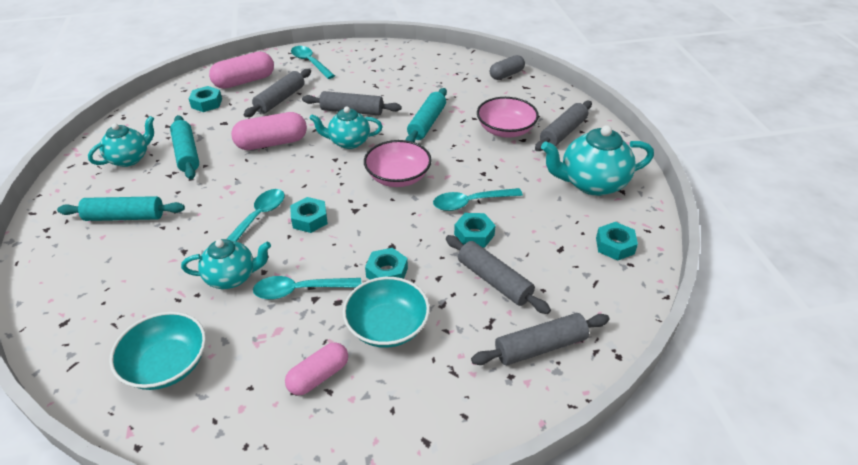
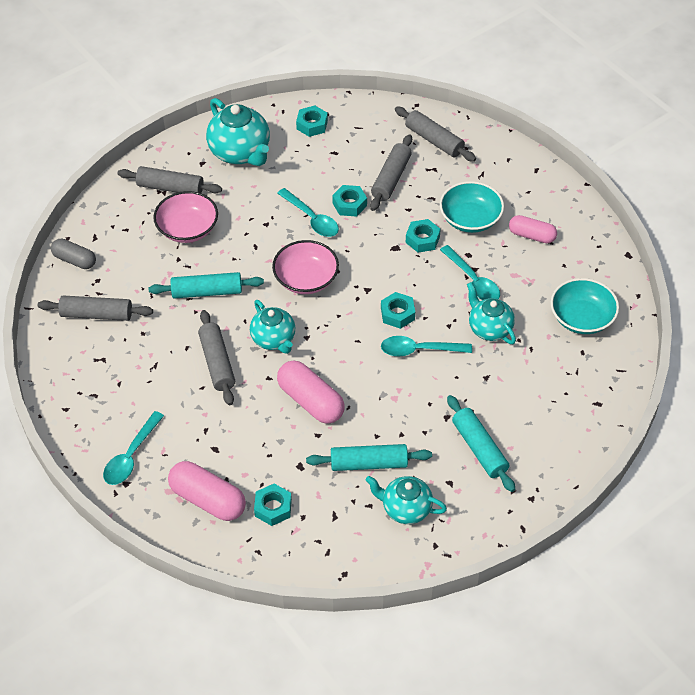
camera: 115 degrees left, 10 degrees up
turquoise rolling pin [170,115,199,179] -> turquoise rolling pin turned 45 degrees clockwise [306,444,432,471]
grey rolling pin [244,69,311,117] -> grey rolling pin moved to [38,295,153,321]

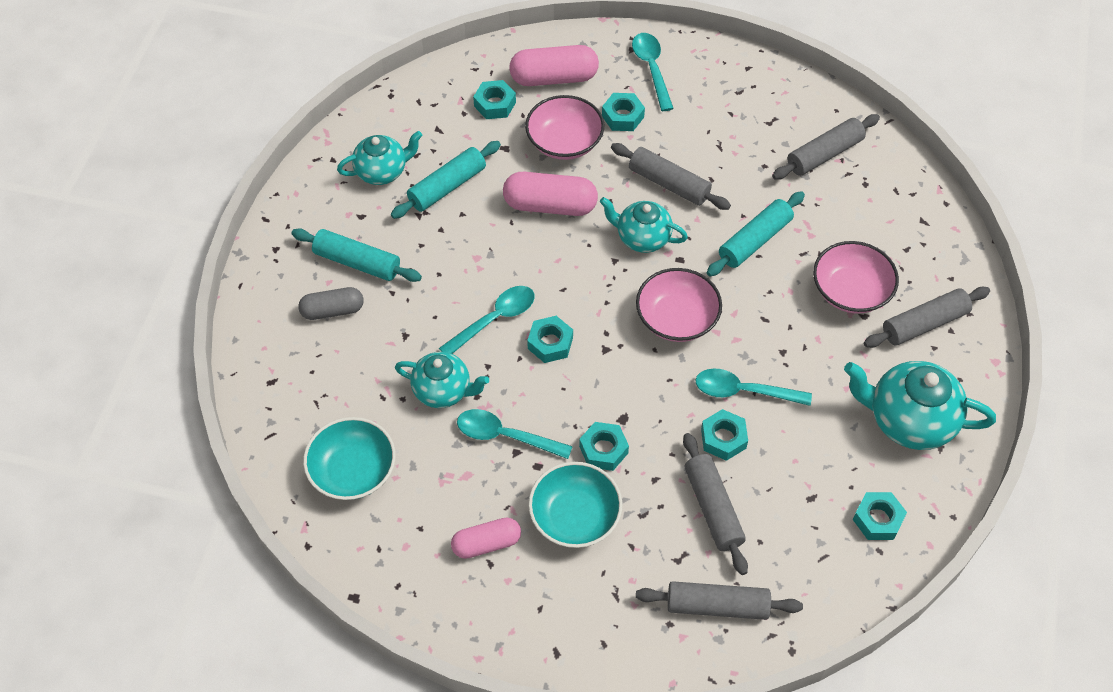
camera: 140 degrees right, 5 degrees up
grey capsule [51,239,96,269] -> grey capsule moved to [298,287,364,320]
none -> pink bowl [525,95,605,160]
none -> turquoise nut [602,93,645,131]

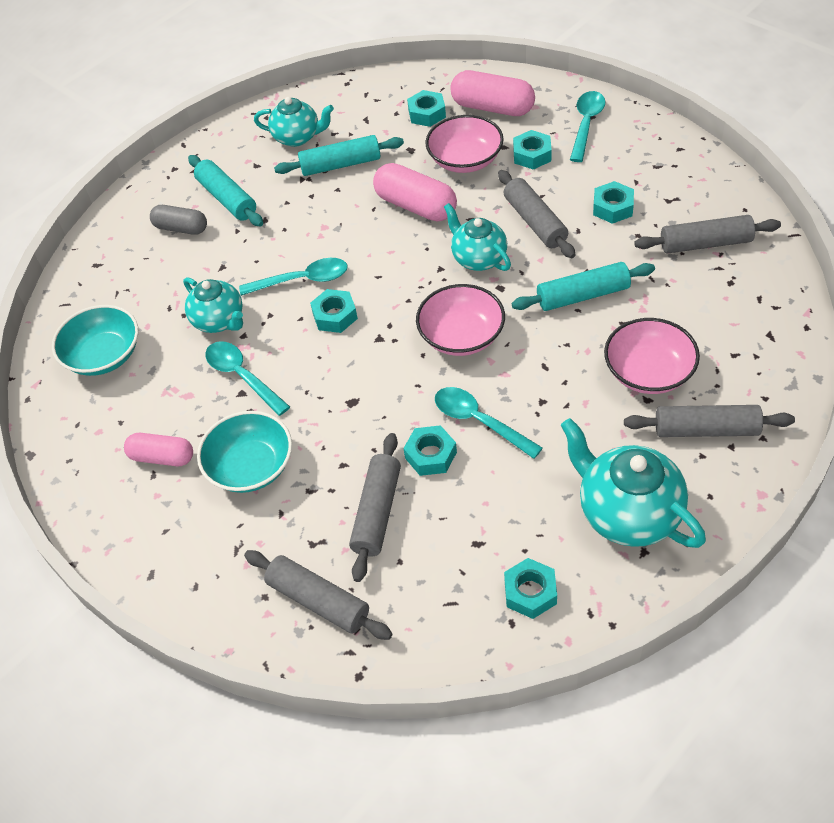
camera: 35 degrees right, 5 degrees down
turquoise nut [579,422,629,471] -> turquoise nut moved to [593,181,634,224]

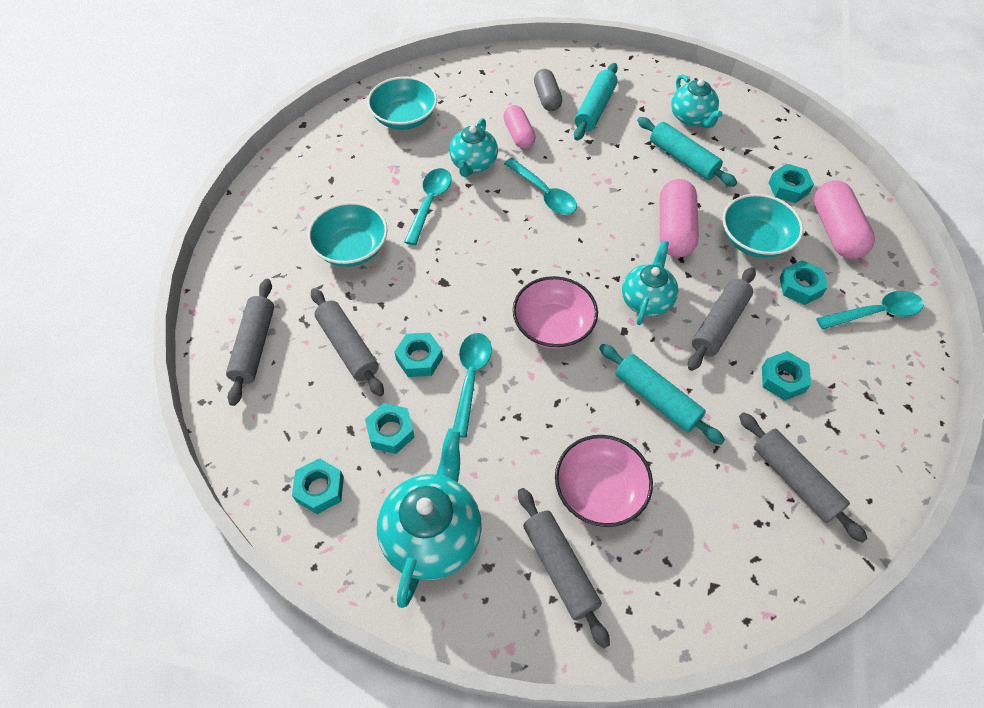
camera: 55 degrees right, 5 degrees up
pink capsule [124,433,193,466] -> pink capsule moved to [503,105,536,149]
turquoise nut [310,289,358,333] -> turquoise nut moved to [365,403,415,454]
grey rolling pin [349,433,401,582] -> grey rolling pin turned 75 degrees clockwise [311,288,384,397]
pink bowl [425,115,504,173] -> turquoise bowl [722,194,803,258]

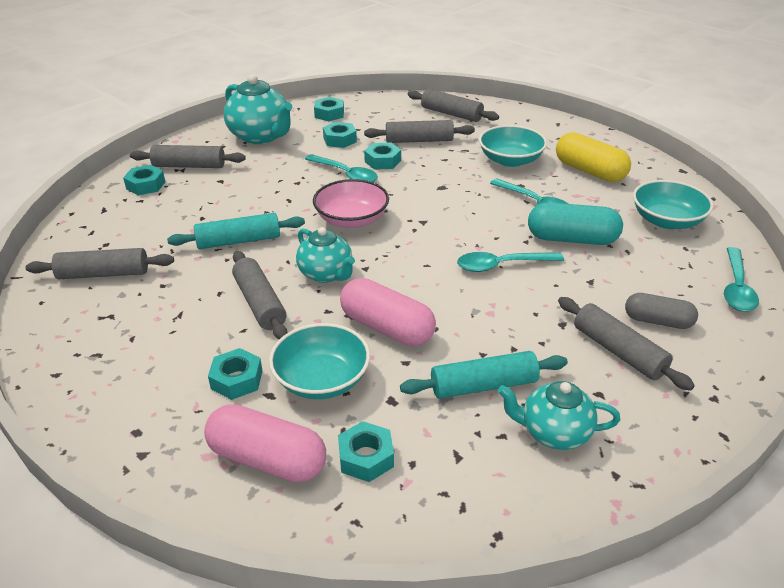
camera: 120 degrees right, 20 degrees down
turquoise teapot [449,118,498,177] -> turquoise capsule [528,202,623,245]
pink capsule [503,105,536,149] -> none
pink bowl [555,435,653,527] -> none
turquoise rolling pin [574,63,618,141] -> grey rolling pin [558,297,695,391]
turquoise nut [762,351,811,401] -> turquoise nut moved to [123,165,165,195]
turquoise spoon [816,291,924,329] -> turquoise spoon moved to [724,247,759,312]
none -> yellow capsule [556,132,631,182]

